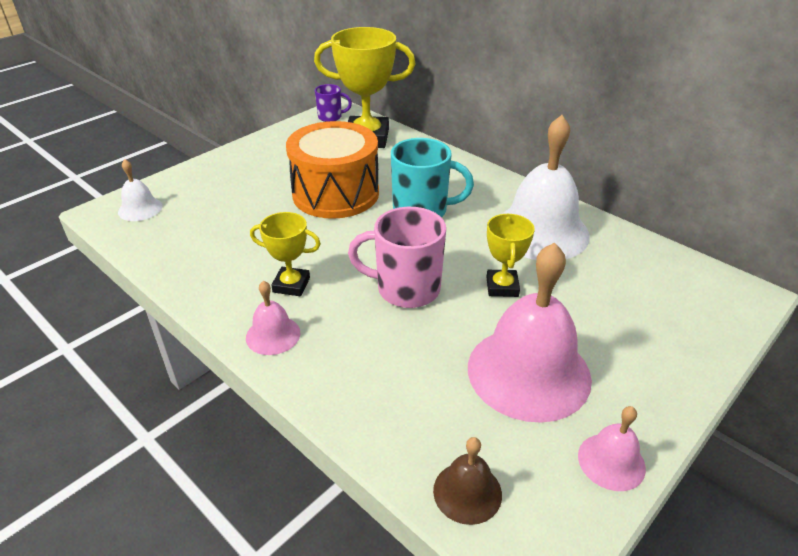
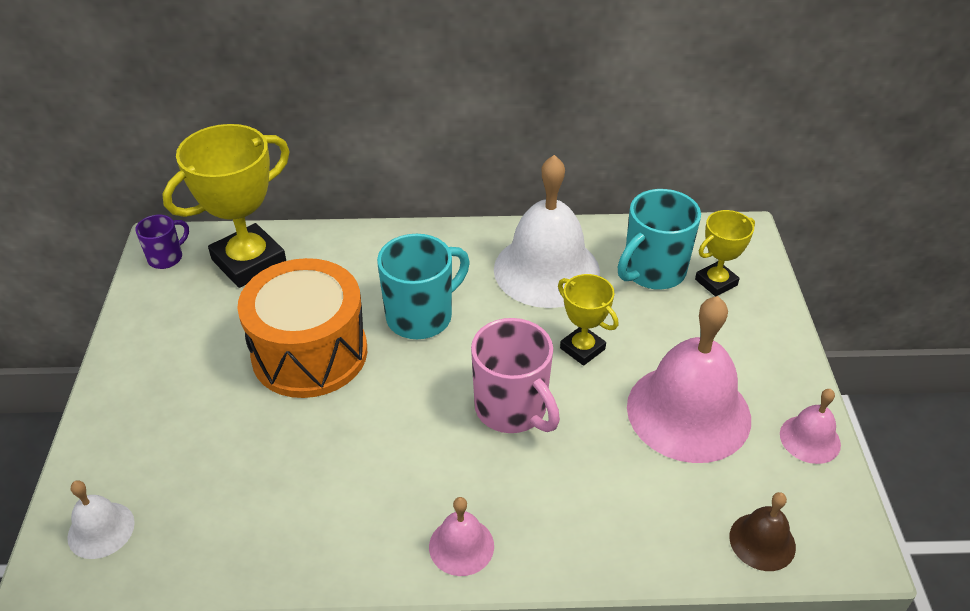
camera: 45 degrees left, 5 degrees up
yellow trophy [250,212,321,296] -> yellow trophy moved to [695,210,755,297]
pink mug [348,207,446,308] -> pink mug turned 90 degrees counterclockwise [471,318,560,433]
none -> turquoise mug [618,189,701,290]

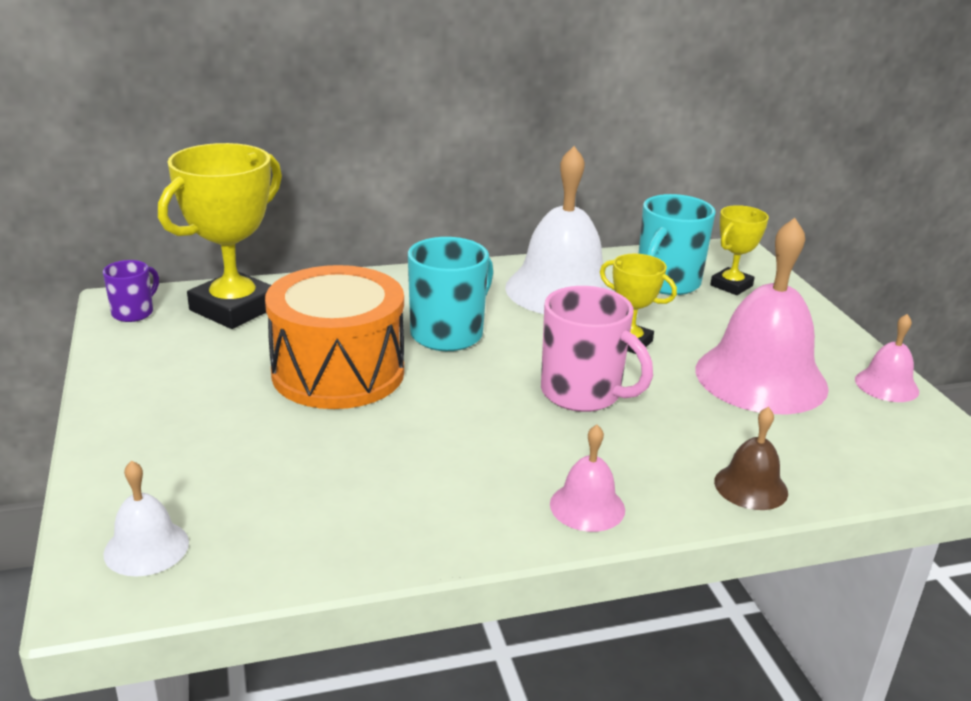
camera: 15 degrees left, 15 degrees down
brown bell [729,492,796,571] -> brown bell moved to [714,407,788,510]

